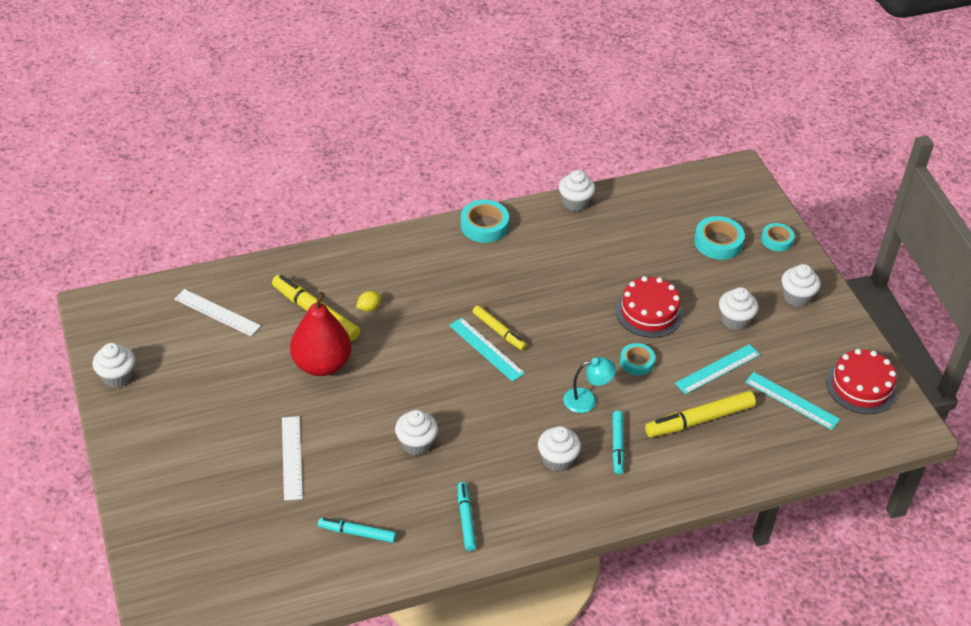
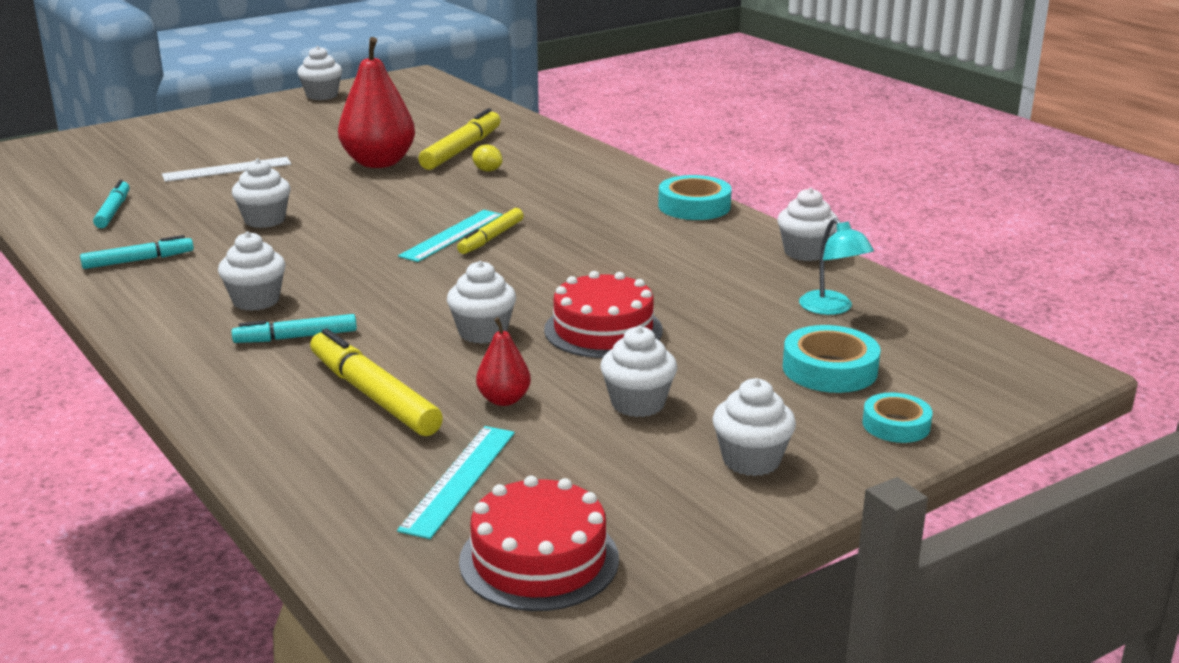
camera: 75 degrees right, 20 degrees down
white ruler [174,289,261,336] -> none
turquoise lamp [563,357,616,413] -> turquoise lamp moved to [799,218,874,315]
turquoise tape [620,343,655,375] -> white cupcake [447,261,516,344]
turquoise ruler [675,344,760,394] -> red pear [476,317,531,406]

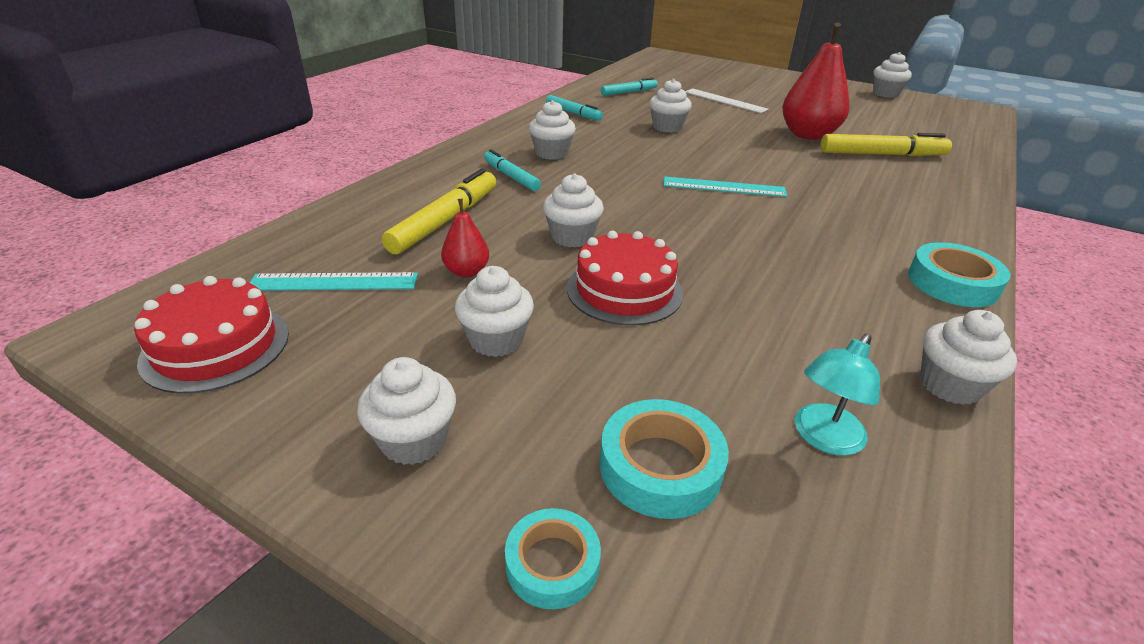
camera: 65 degrees right, 10 degrees up
yellow marker [457,208,524,254] -> none
yellow lemon [472,144,503,172] -> none

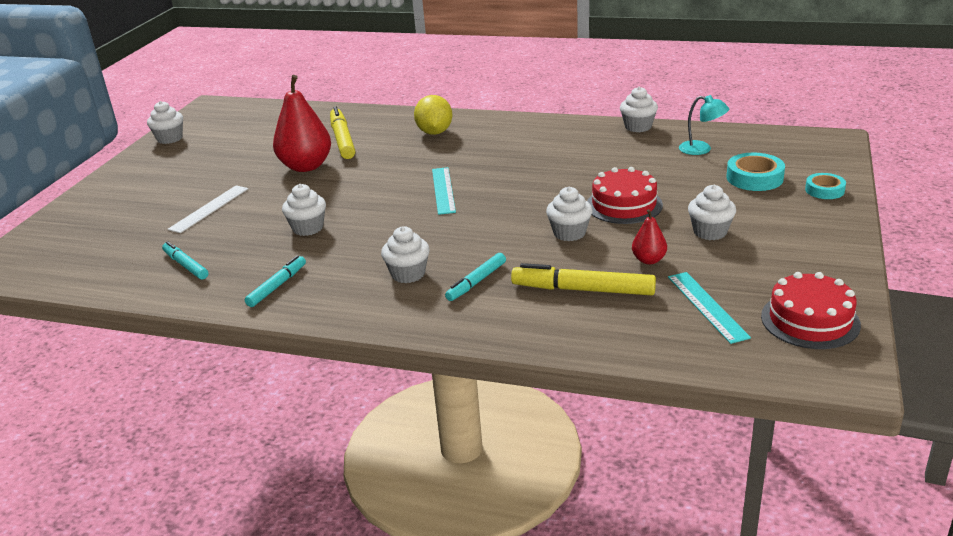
camera: 100 degrees left, 5 degrees down
white cupcake [357,357,456,465] -> none
turquoise tape [908,242,1010,307] -> none
none -> yellow lemon [414,95,453,135]

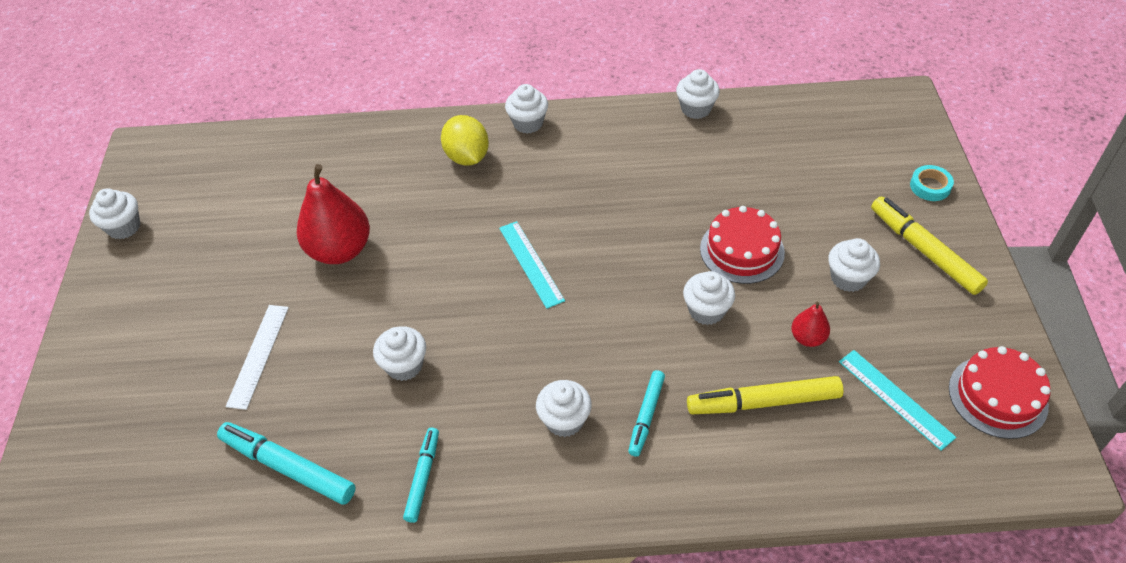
camera: 20 degrees left, 20 degrees up
turquoise marker [162,241,208,280] -> turquoise marker [217,422,356,505], size x1.61
yellow marker [330,106,355,159] -> yellow marker moved to [871,197,988,295]
turquoise lamp [679,95,729,155] -> none
turquoise tape [726,153,785,191] -> none
none -> white cupcake [505,84,548,134]

